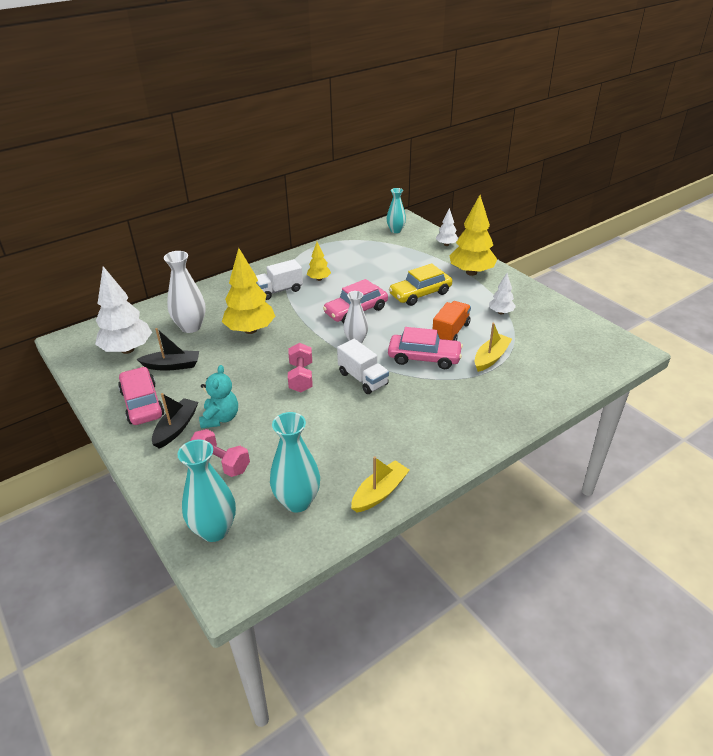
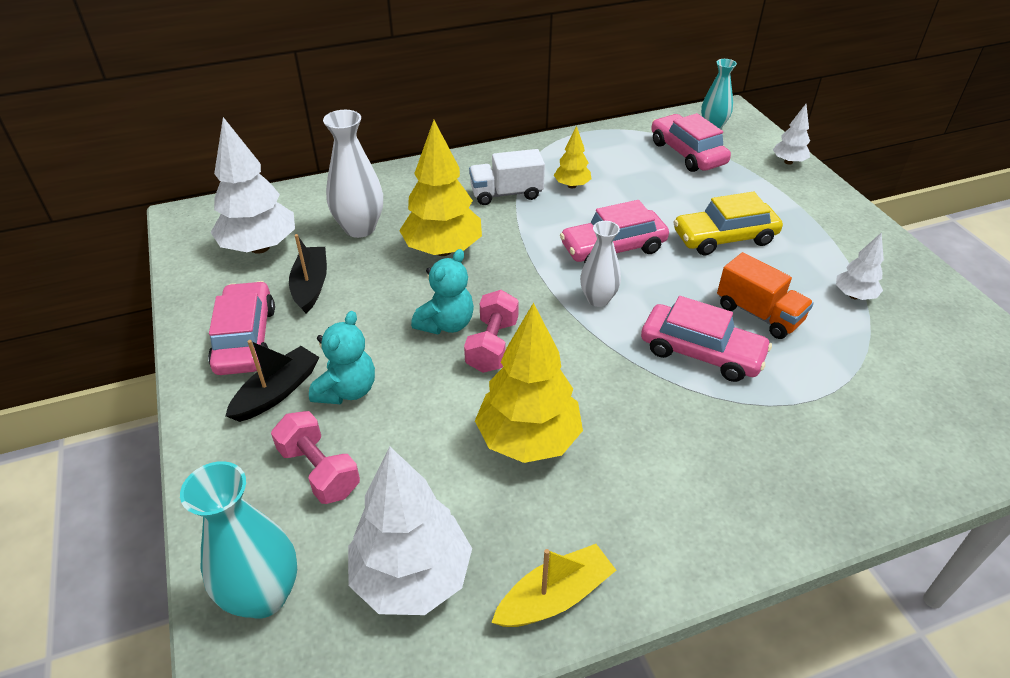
camera: 15 degrees right, 5 degrees up
black boat [137,328,199,371] -> black boat turned 105 degrees counterclockwise [289,234,327,314]
turquoise vase [270,412,320,513] -> white tree [348,446,472,615]
white truck [337,339,389,394] -> none
orange truck [433,301,471,341] -> orange truck turned 90 degrees clockwise [717,252,814,339]
yellow tree [449,195,497,276] -> yellow tree moved to [475,303,583,463]
yellow boat [475,323,512,372] -> none
none -> turquoise teddy bear [411,249,474,334]
none -> pink car [651,113,731,172]

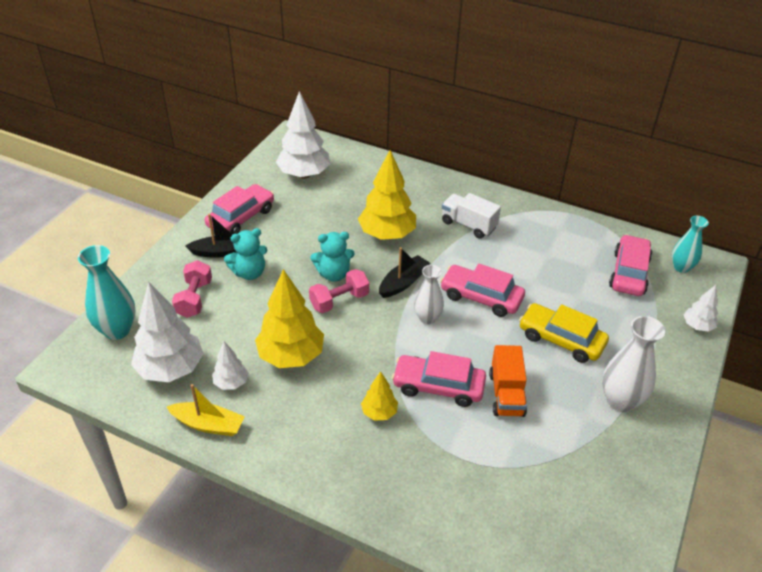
camera: 45 degrees right, 0 degrees up
black boat [289,234,327,314] -> black boat moved to [379,247,430,298]
white vase [323,110,383,238] -> white vase moved to [602,316,665,412]
yellow tree [554,126,591,188] -> yellow tree moved to [361,371,398,421]
pink car [641,296,772,382] -> pink car turned 120 degrees clockwise [392,351,486,407]
white tree [836,232,884,300] -> white tree moved to [212,342,249,390]

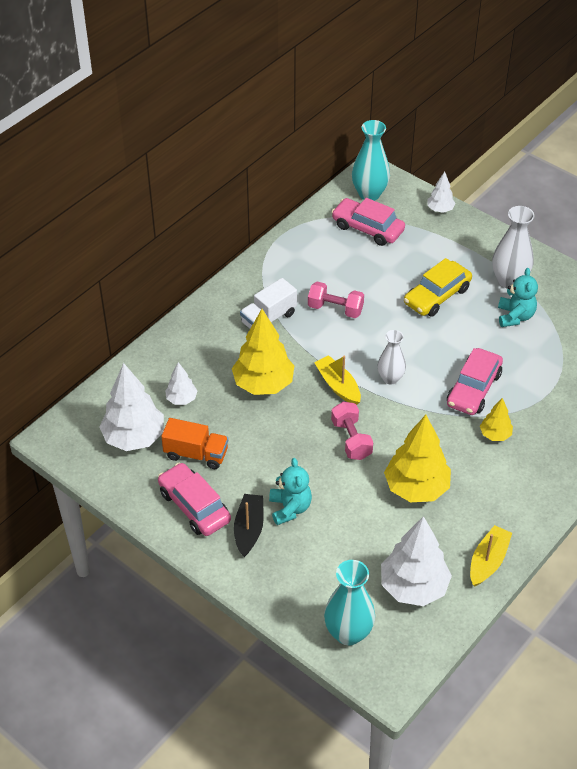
camera: 75 degrees left, 5 degrees up
pink dumbbell [172,260,212,318] -> pink dumbbell moved to [308,282,364,318]
white tree [212,342,249,390] -> white tree moved to [165,362,197,405]
turquoise teddy bear [310,232,355,282] -> turquoise teddy bear moved to [498,268,538,327]
black boat [379,247,430,298] -> yellow boat [314,355,361,405]
pink car [440,264,525,317] -> none
orange truck [489,345,527,417] -> orange truck moved to [161,418,228,469]
turquoise vase [672,216,709,273] -> turquoise vase [352,120,390,201], size x1.53

